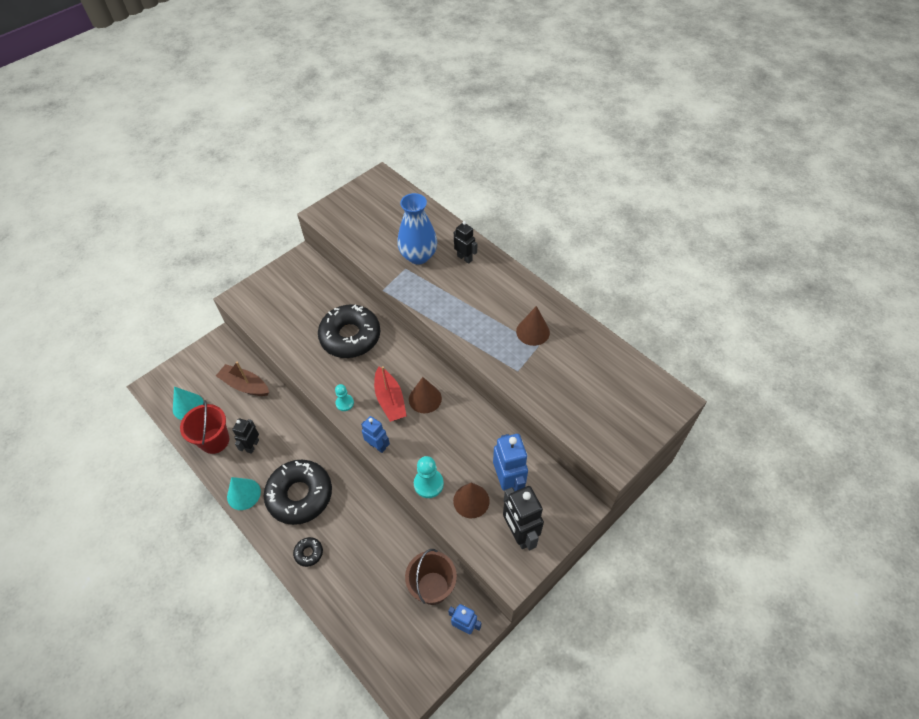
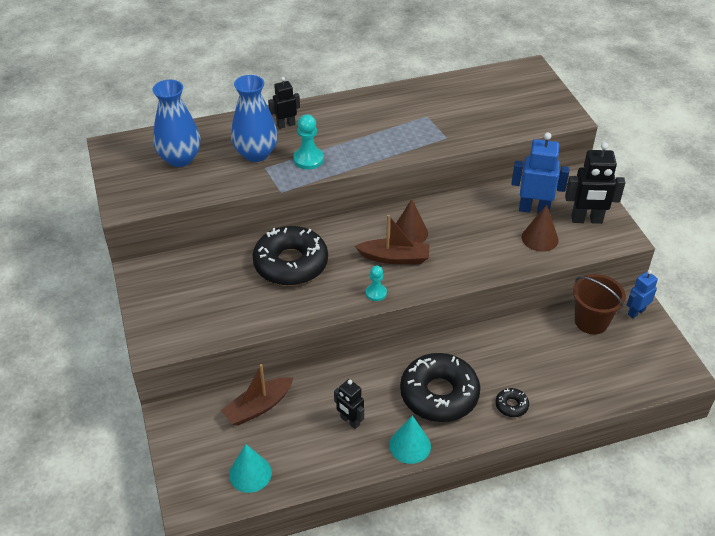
camera: 65 degrees left, 10 degrees down
red bucket [180,400,229,454] -> none
blue robot [361,416,390,453] -> none
red boat [374,366,407,422] -> brown boat [355,215,430,264]
turquoise pawn [414,456,444,498] -> turquoise pawn moved to [293,114,324,170]
brown cone [516,306,550,346] -> none
none -> blue vase [153,80,201,167]

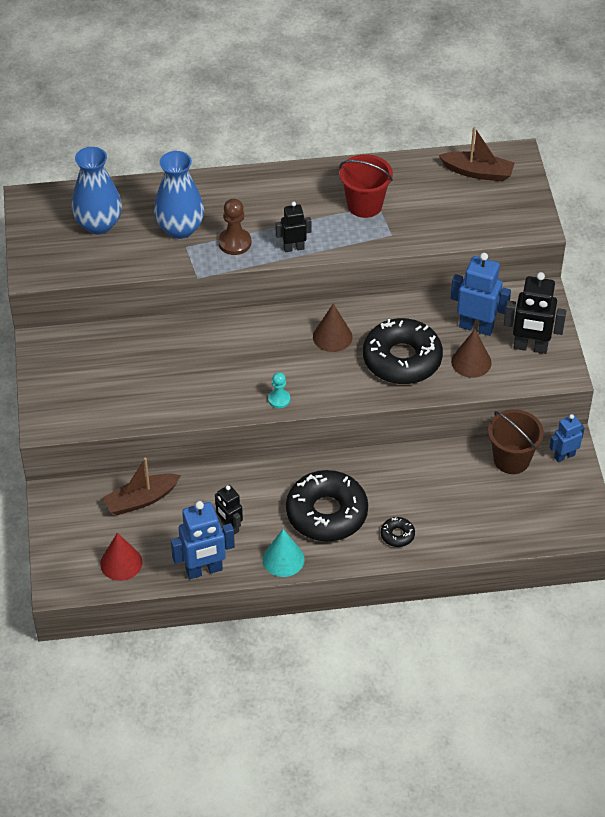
camera: 10 degrees right, 5 degrees up
turquoise cone [229,444,272,493] -> red cone [100,533,142,581]
black donut [252,226,328,286] -> black donut moved to [363,318,443,384]
black robot [268,77,300,129] -> black robot moved to [276,202,311,252]
turquoise pawn [293,114,324,170] -> brown pawn [218,199,251,255]
brown boat [355,215,430,264] -> brown boat moved to [439,127,514,182]
none -> blue robot [171,501,235,579]
none -> red bucket [339,154,393,218]

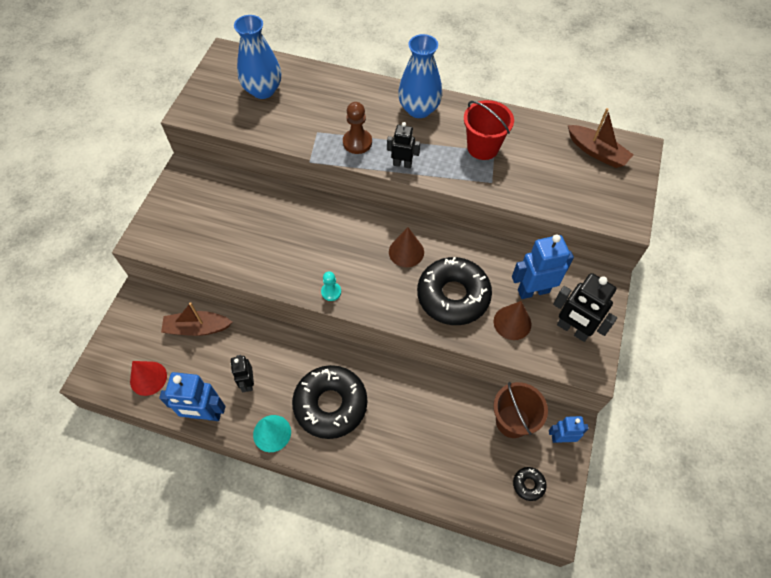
camera: 25 degrees right, 10 degrees up
blue vase [154,151,204,239] -> blue vase moved to [398,34,442,118]
black donut [381,517,415,547] -> black donut moved to [513,467,547,501]
blue robot [451,253,511,336] -> blue robot turned 60 degrees counterclockwise [512,234,574,299]

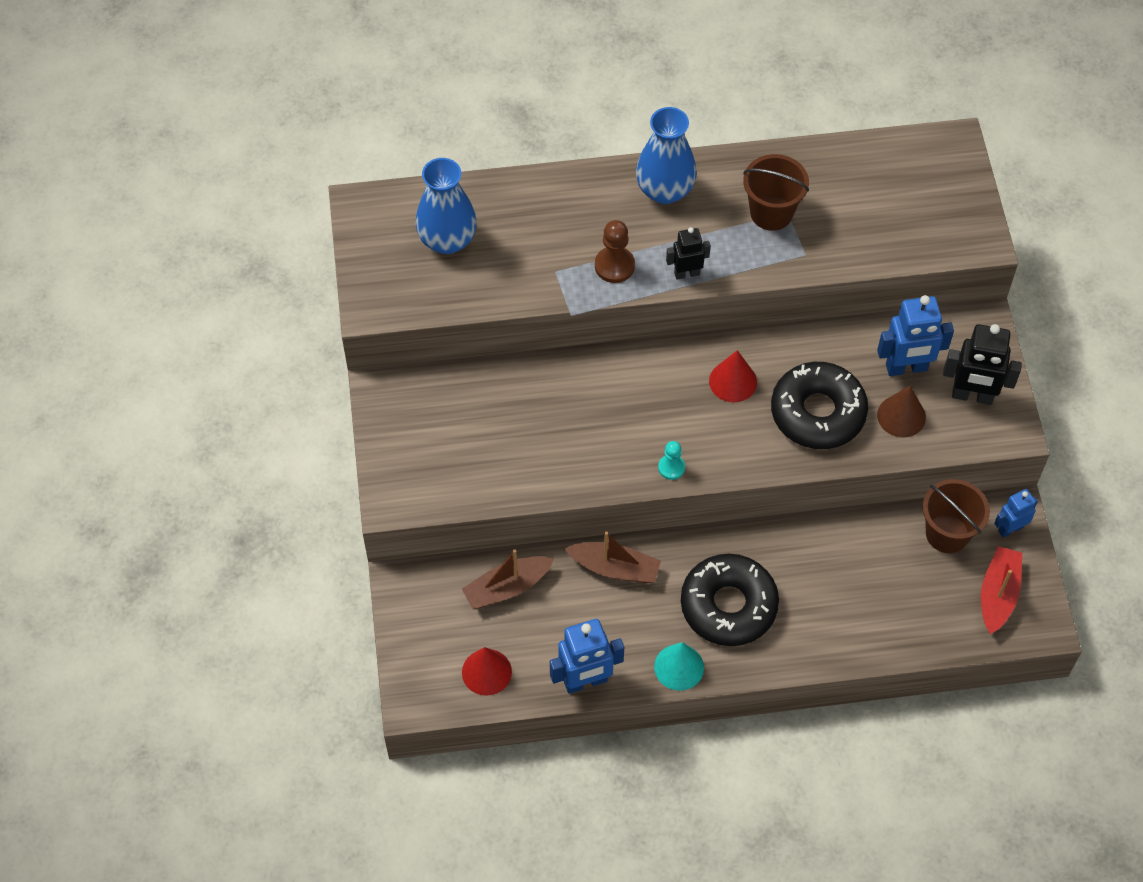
camera: 25 degrees left, 0 degrees up
black robot [231,355,254,392] -> none
brown cone [389,227,424,267] -> red cone [709,350,757,402]
red bucket [464,100,514,160] -> brown bucket [743,154,809,231]
blue robot [512,234,574,299] -> blue robot turned 150 degrees counterclockwise [877,295,954,376]
black donut [513,467,547,501] -> red boat [981,546,1022,634]
brown boat [568,108,634,168] -> brown boat moved to [564,531,661,583]

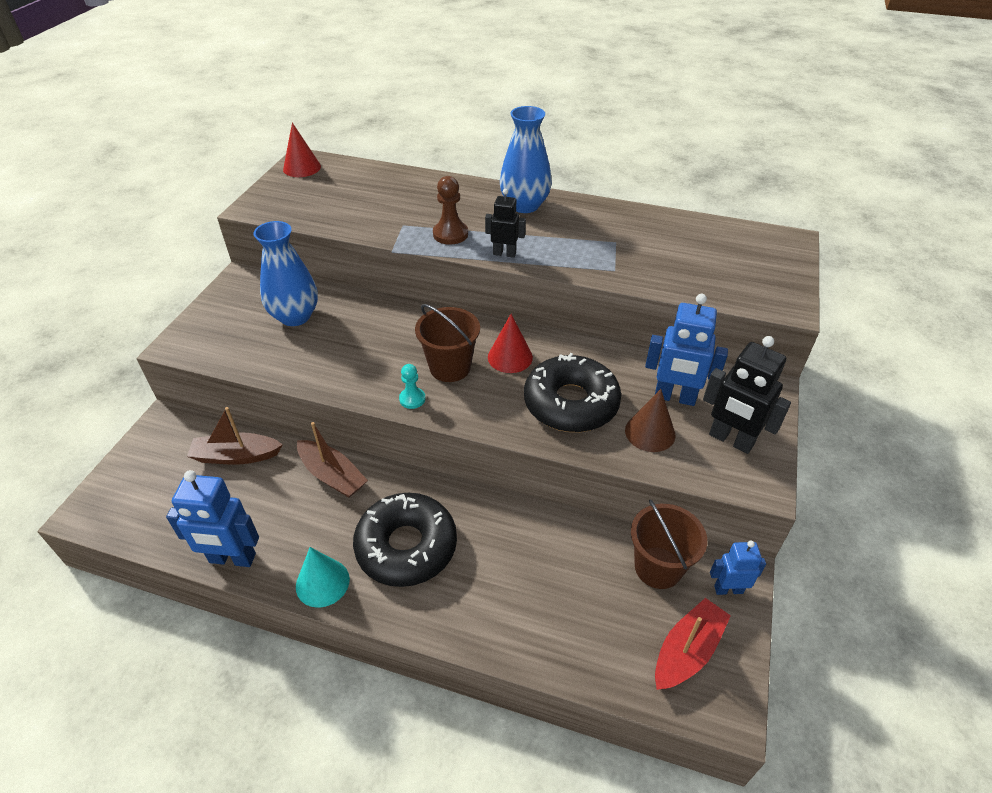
camera: 25 degrees right, 15 degrees down
blue vase [415,158,477,254] -> blue vase moved to [253,221,318,326]
red cone [462,647,512,696] -> red cone moved to [283,123,321,177]
brown bucket [743,154,809,231] -> brown bucket moved to [415,304,480,382]

